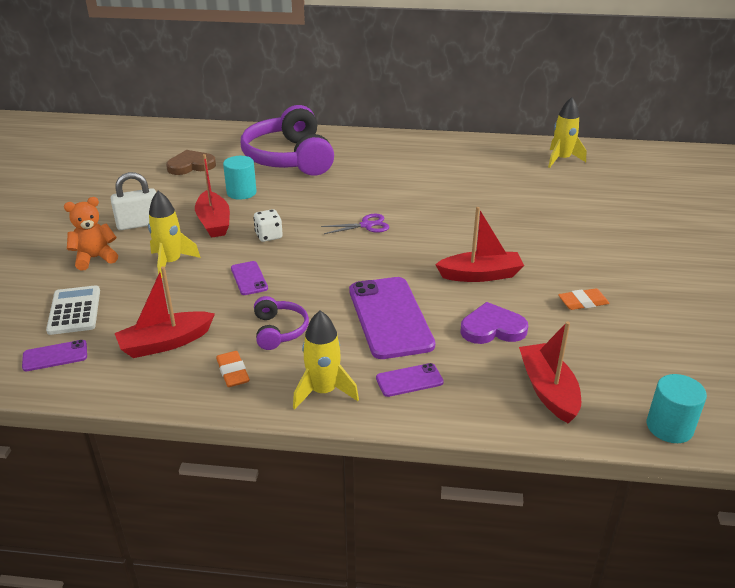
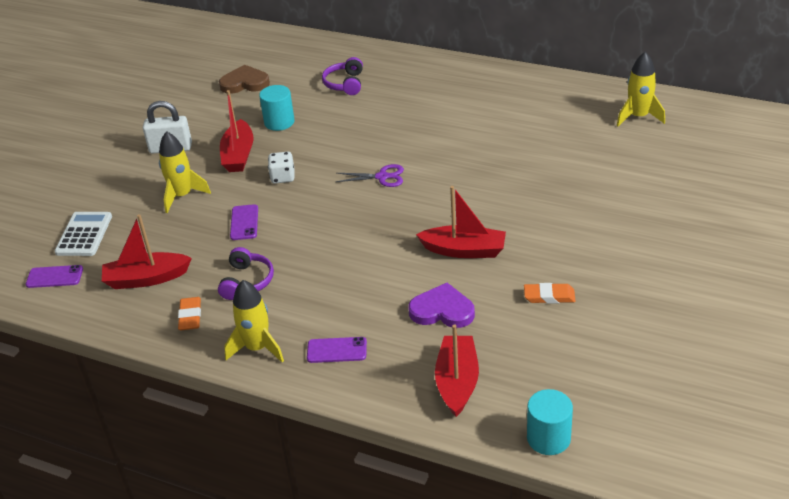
camera: 20 degrees right, 5 degrees up
orange teddy bear [64,197,118,271] -> none
purple headphones [241,105,334,176] -> purple headphones [322,57,363,95], size x0.45
purple phone [349,277,435,359] -> none

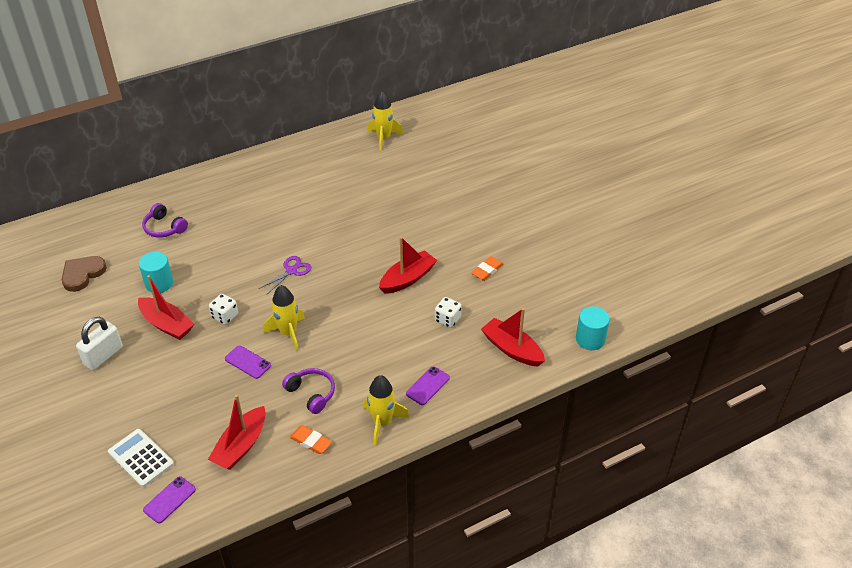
camera: 55 degrees left, 5 degrees up
yellow rocket [159,131,211,213] -> yellow rocket moved to [263,285,305,351]
purple heart [408,283,475,328] -> white dice [435,297,462,328]

